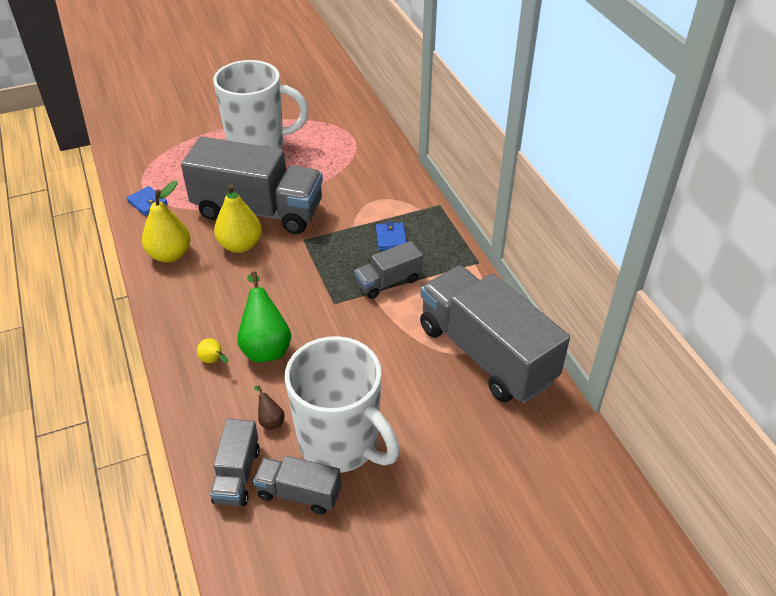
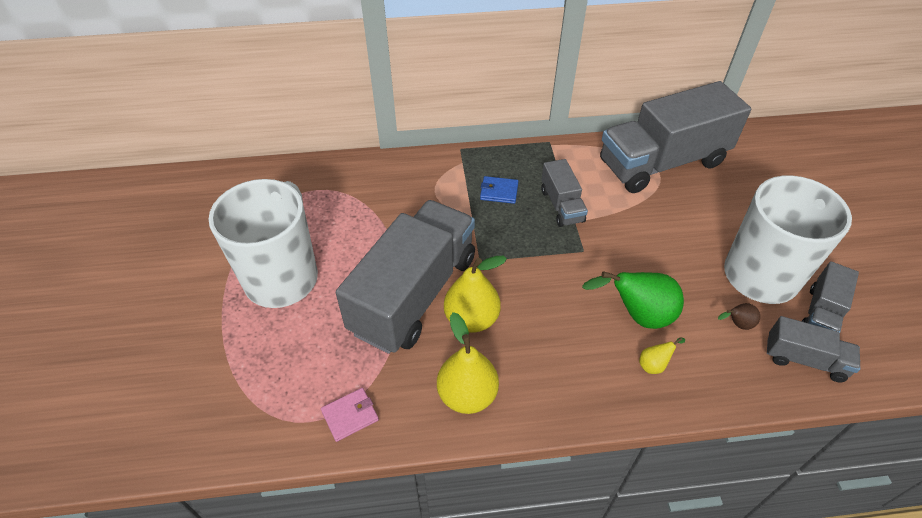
camera: 75 degrees left, 5 degrees up
blue wallet [127,186,168,216] -> pink wallet [321,388,379,442]

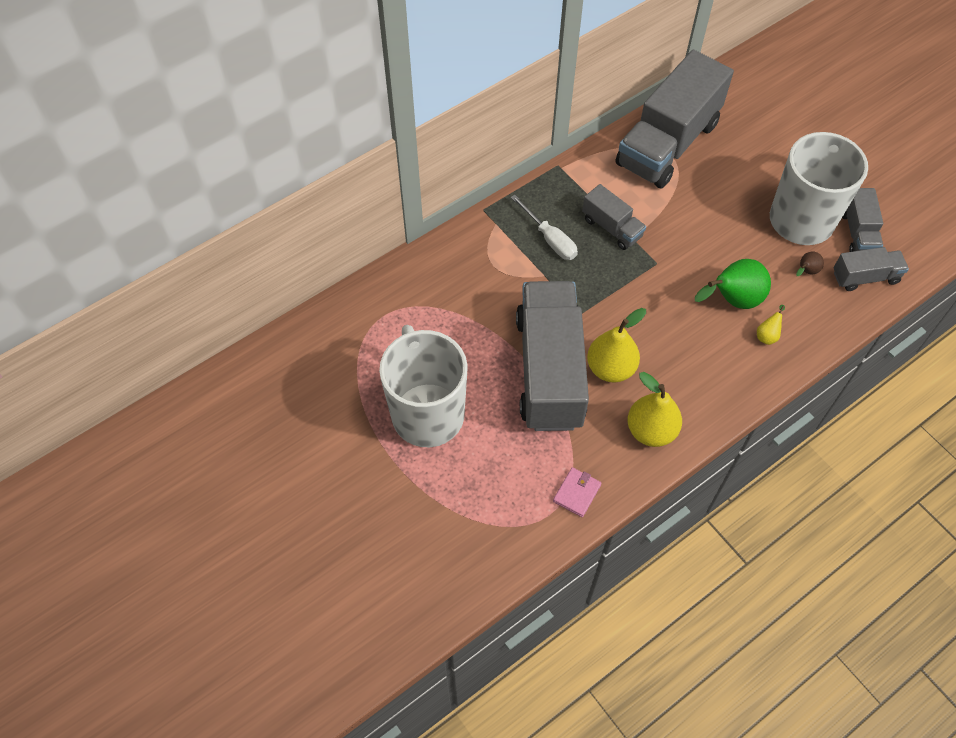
camera: 30 degrees left, 10 degrees up
blue wallet [480,176,519,204] -> white screwdriver [511,195,578,260]

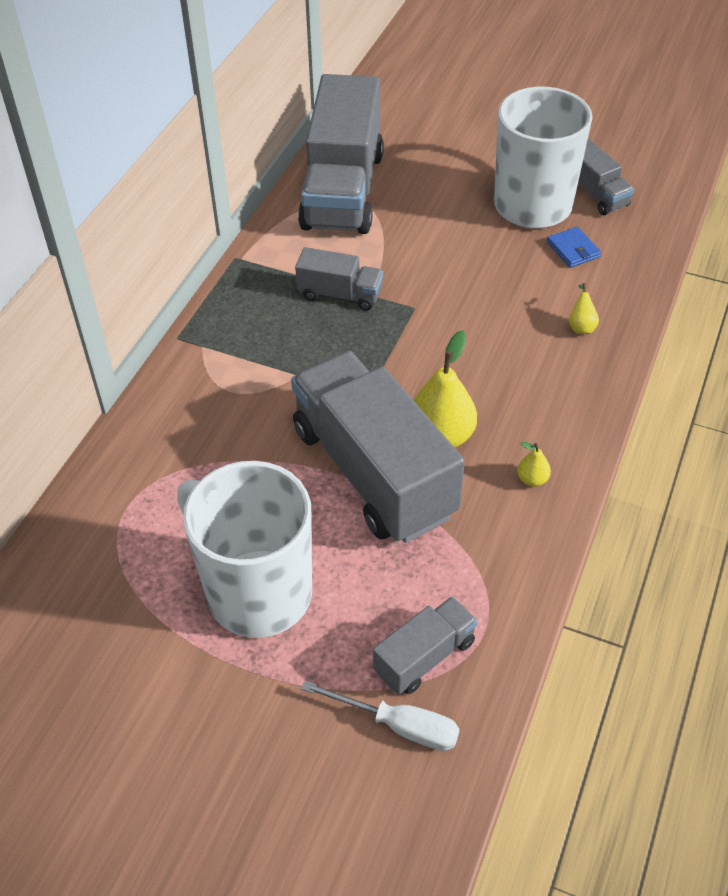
camera: 30 degrees left, 10 degrees down
white screwdriver [511,195,578,260] -> white screwdriver moved to [301,681,460,751]
pink wallet [553,467,602,517] -> none
yellow pear [628,372,682,447] -> yellow pear [517,442,551,487], size x0.47
green pear [695,259,771,309] -> none
brown pear [796,252,824,276] -> blue wallet [547,227,601,268]
grey truck [834,247,909,291] -> grey truck moved to [373,597,478,694]

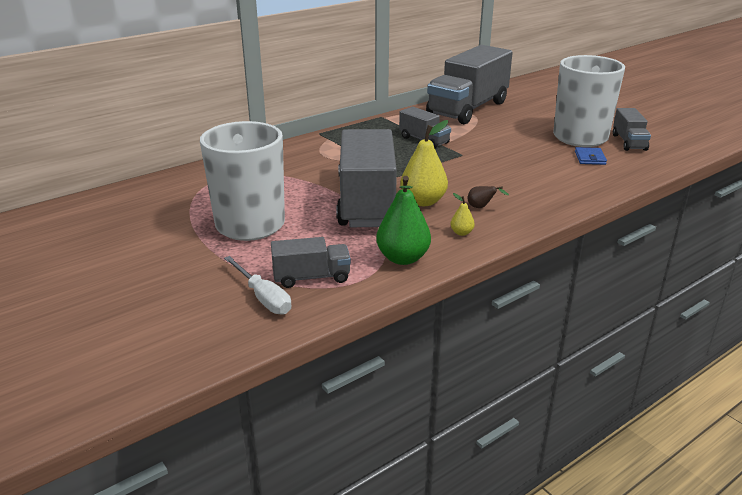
camera: 30 degrees right, 20 degrees down
yellow pear [569,283,599,334] -> none
none -> green pear [376,176,431,265]
none -> brown pear [468,186,509,208]

